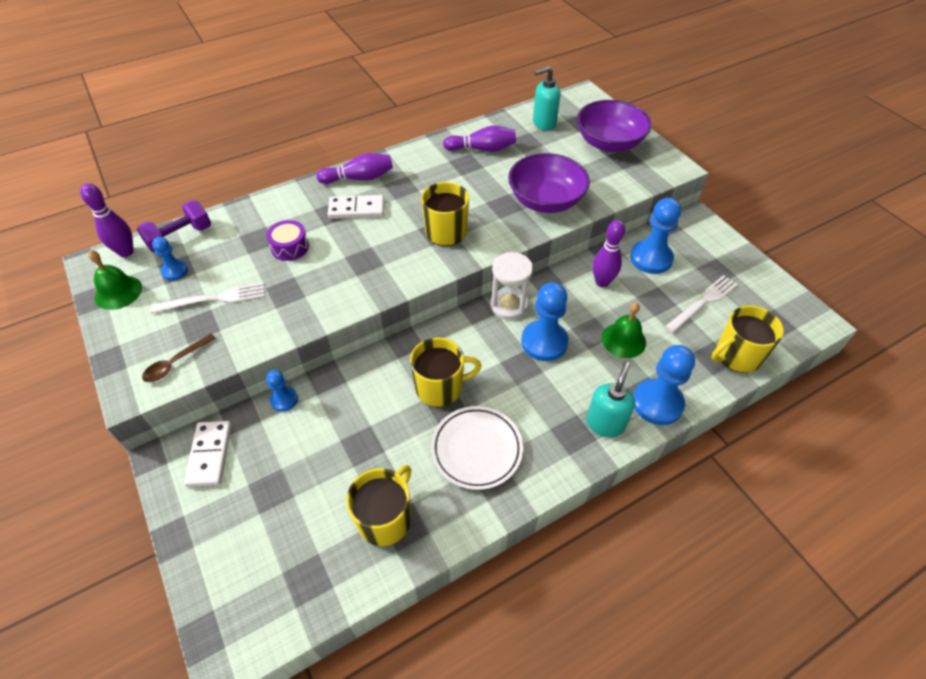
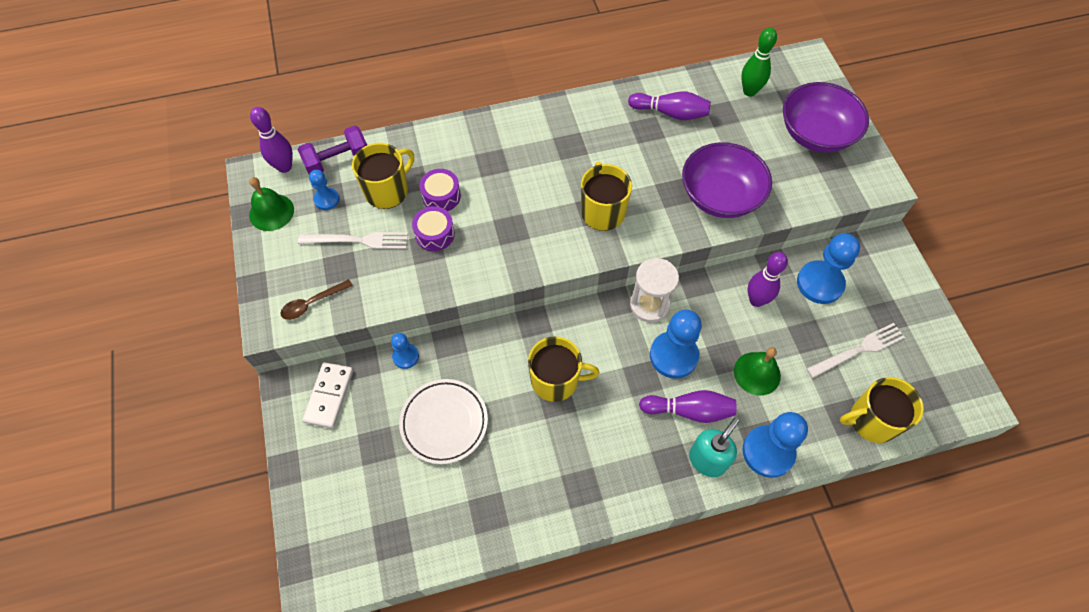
camera: 15 degrees right, 10 degrees up
purple bowling pin [317,153,393,184] -> purple bowling pin moved to [639,390,736,423]
white domino [328,195,384,219] -> none
yellow mug [346,465,411,546] -> yellow mug moved to [352,143,414,209]
white plate [431,406,523,490] -> white plate moved to [399,379,488,464]
turquoise soap dispenser [533,66,561,131] -> green bowling pin [741,28,777,97]
none -> purple drum [412,206,455,251]

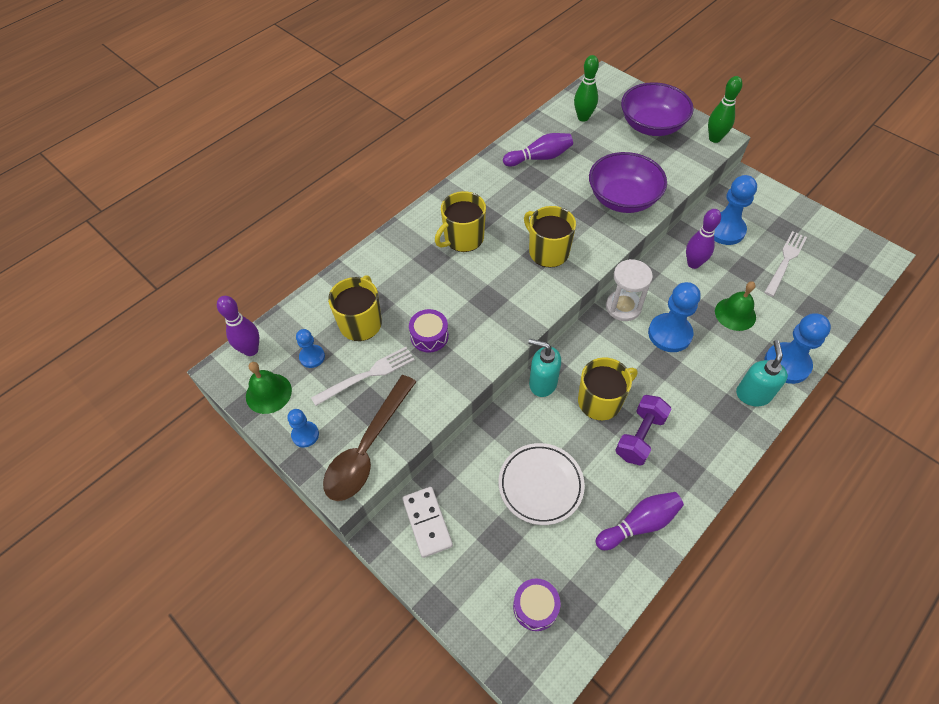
camera: 30 degrees left, 5 degrees down
brown spoon [280,279,353,320] -> brown spoon [323,375,416,501], size x1.98
purple dumbbell [297,125,367,174] -> purple dumbbell moved to [615,395,671,466]
blue pawn [391,333,419,369] -> blue pawn moved to [287,409,319,448]
purple drum [419,169,461,211] -> purple drum moved to [513,579,560,631]
purple bowling pin [639,390,736,423] -> purple bowling pin moved to [596,492,684,550]
yellow mug [840,377,924,443] -> yellow mug moved to [435,191,486,252]
none -> turquoise soap dispenser [528,339,561,397]
none -> green bowling pin [708,76,742,143]

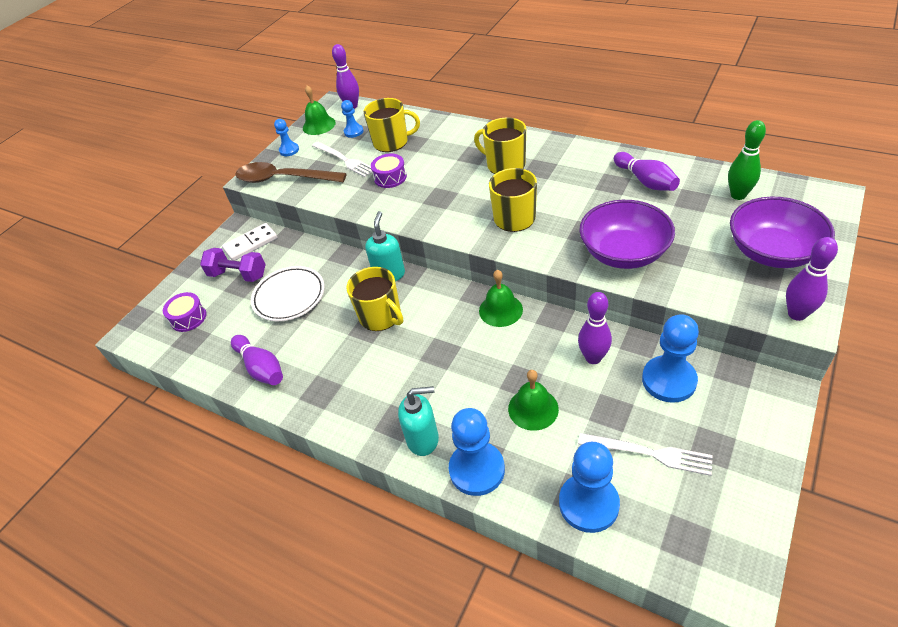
camera: 80 degrees right, 10 degrees down
white hourglass [606,259,653,321] -> green bell [479,270,523,327]
purple dumbbell [615,395,671,466] -> purple dumbbell moved to [200,248,266,282]
blue pawn [648,282,701,352] -> blue pawn moved to [559,442,620,533]
green bowling pin [708,76,742,143] -> purple bowling pin [786,237,838,321]

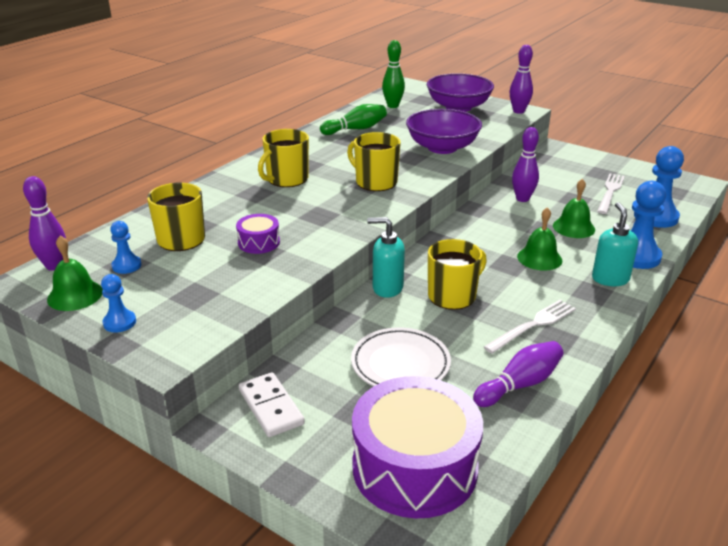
camera: 90 degrees left, 15 degrees down
purple drum [163,292,207,332] -> purple drum [352,376,483,519], size x2.24
purple dumbbell [200,248,266,282] -> none
brown spoon [235,162,347,183] -> none
white fork [312,142,372,177] -> white fork moved to [484,300,576,354]
green bell [479,270,523,327] -> green bell moved to [517,207,562,271]
purple bowling pin [614,152,680,191] -> green bowling pin [320,104,387,135]
blue pawn [642,314,699,403] -> none

